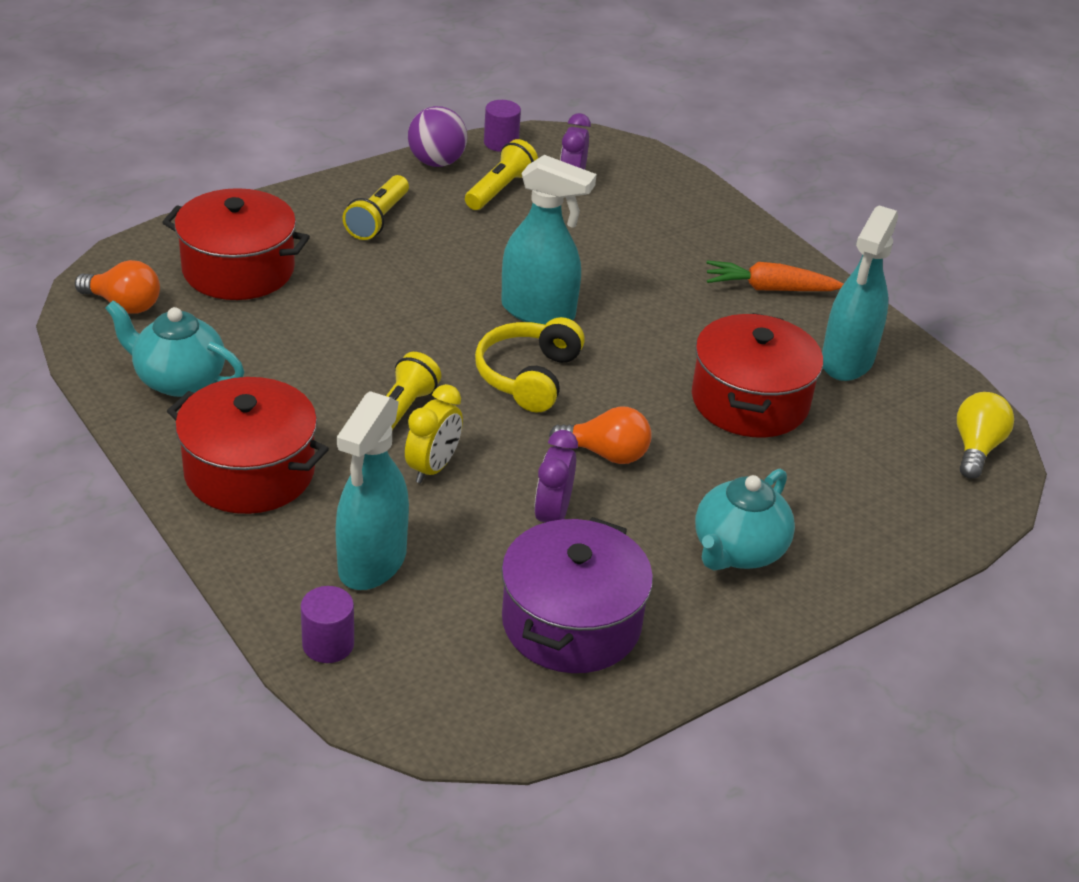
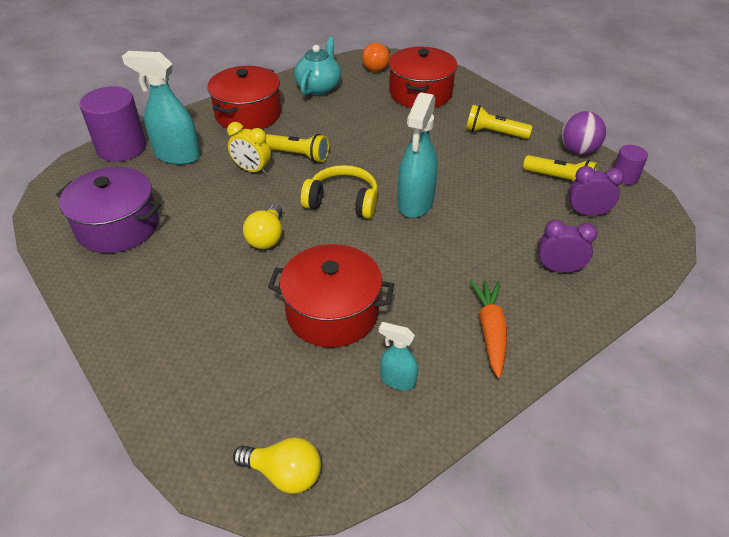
camera: 90 degrees right, 5 degrees up
purple cylinder [301,586,354,663] -> purple cylinder [79,86,146,162], size x1.93
purple clock [534,430,578,523] -> purple clock moved to [538,220,597,273]
orange light bulb [549,406,652,464] -> yellow light bulb [243,204,282,249]
turquoise teapot [695,469,795,571] -> none
turquoise spray bottle [822,205,898,381] -> turquoise spray bottle [379,322,418,390], size x0.53

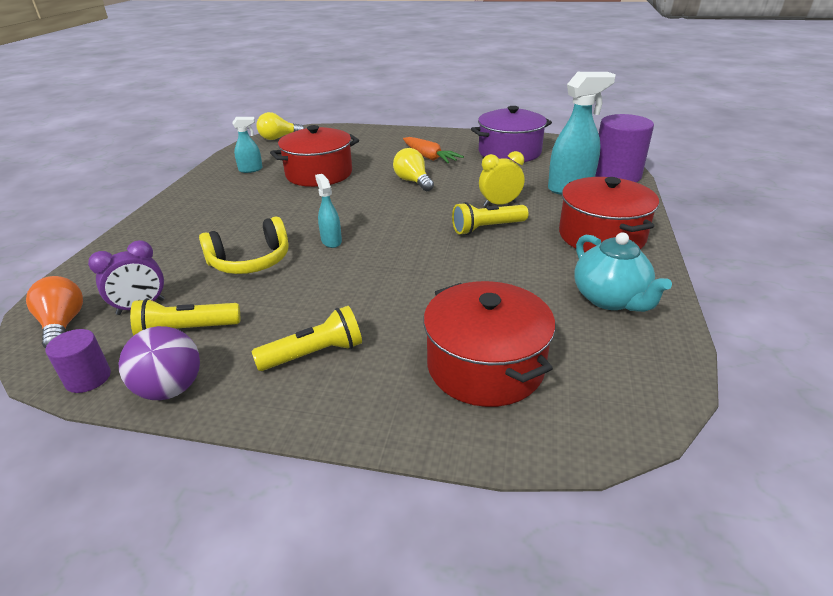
camera: 140 degrees right, 10 degrees down
yellow headphones [301,165,378,219] -> yellow headphones moved to [199,217,289,274]
orange light bulb [362,42,390,72] -> orange light bulb moved to [26,276,83,349]
turquoise spray bottle [398,92,438,218] -> turquoise spray bottle [315,174,342,248], size x0.53
orange carrot [469,280,507,378] -> orange carrot moved to [403,137,464,163]
purple clock [538,220,597,273] -> none

